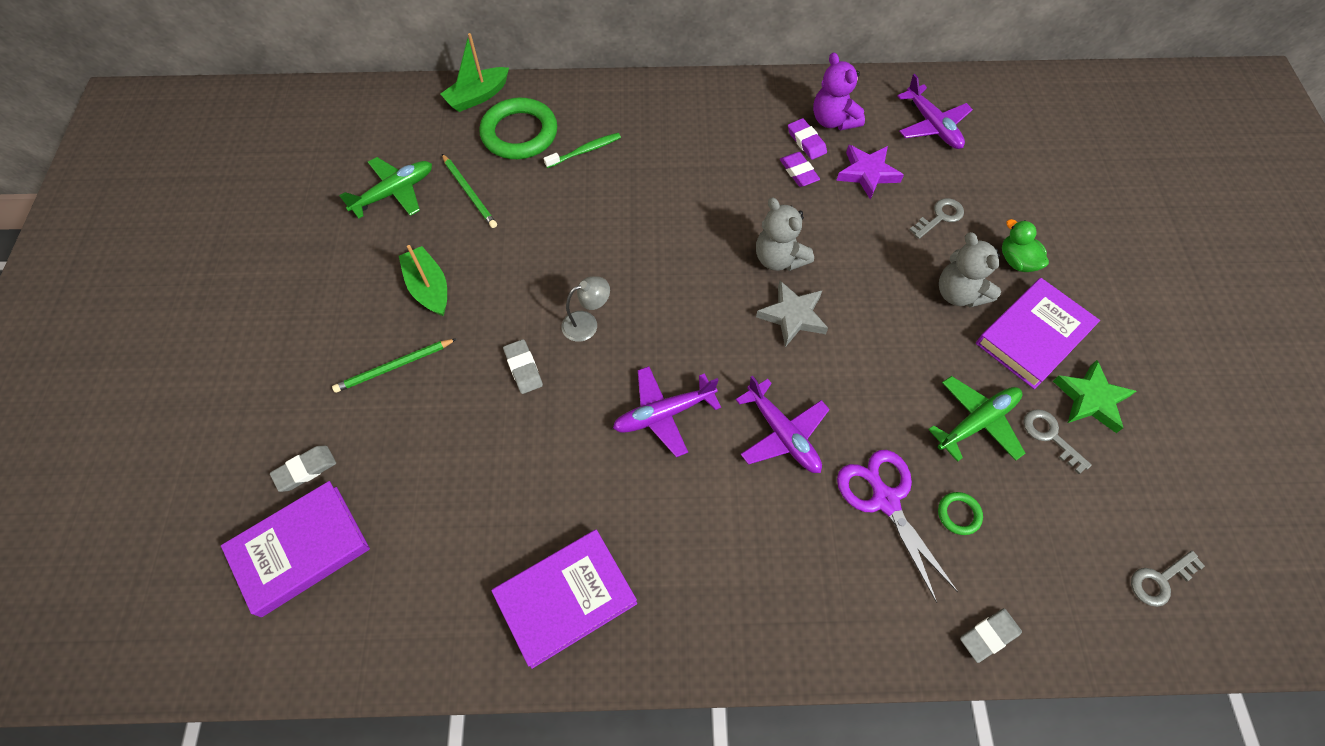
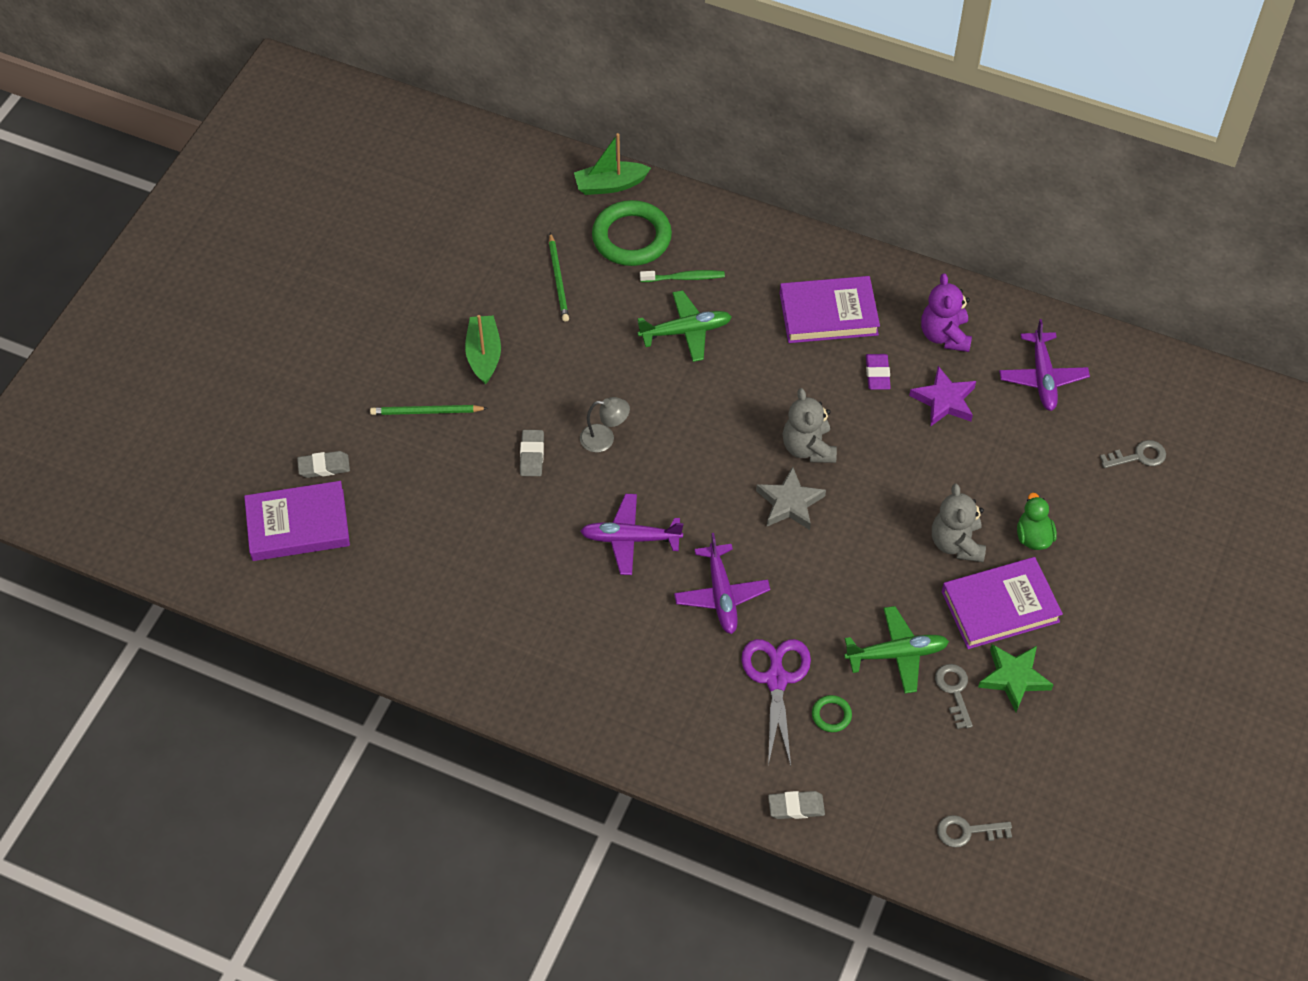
camera: 25 degrees right, 5 degrees down
green plane [339,157,432,219] -> green plane moved to [638,290,732,362]
purple book [491,530,637,669] -> purple book moved to [780,276,880,343]
purple eraser [788,118,827,160] -> none
grey key [909,198,964,239] -> grey key moved to [1100,440,1166,468]

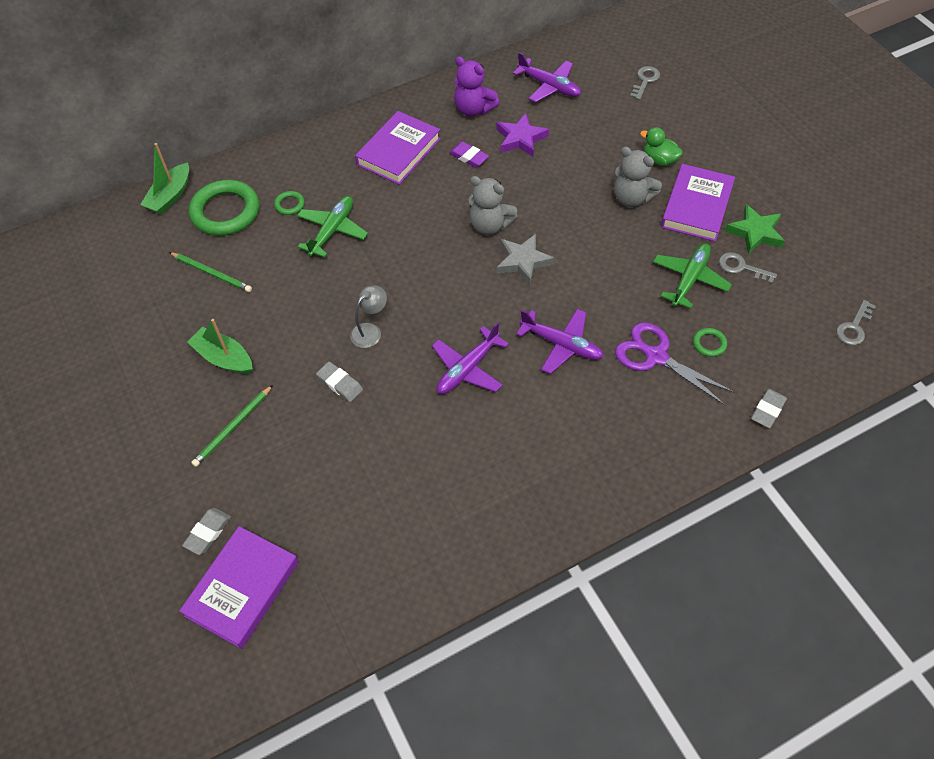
camera: 50 degrees left, 0 degrees up
green toothbrush [640,270,725,282] -> green ring [274,191,305,215]

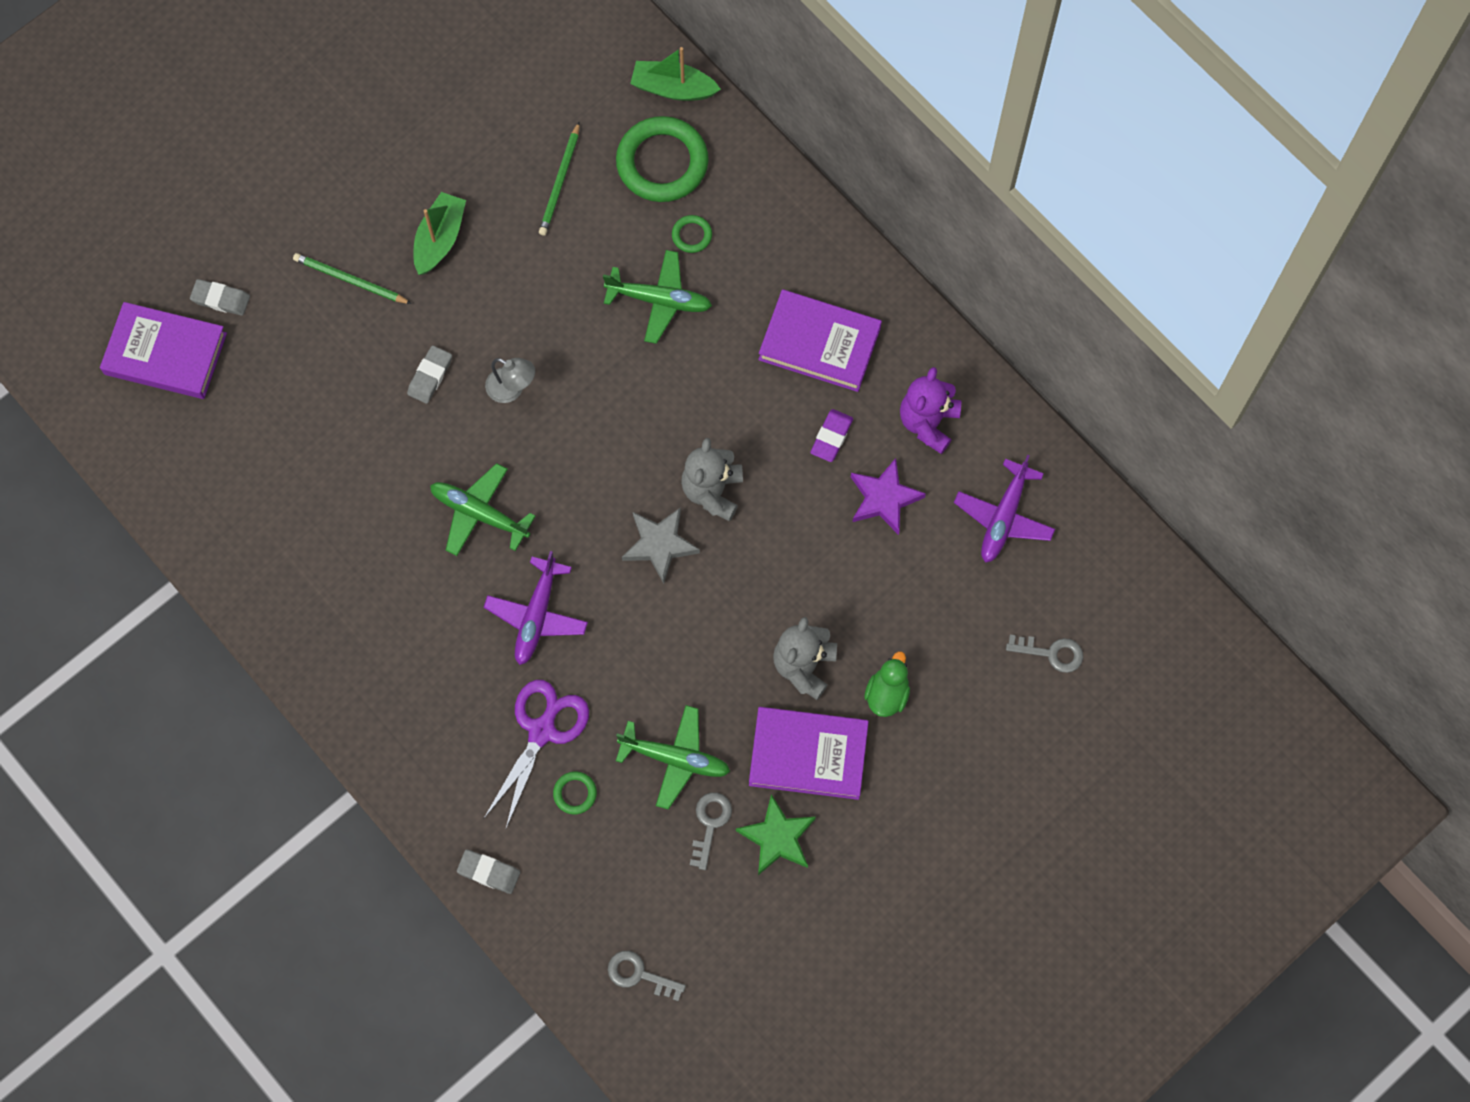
camera: 75 degrees right, 15 degrees up
purple plane [432,322,509,394] -> green plane [430,463,536,556]

